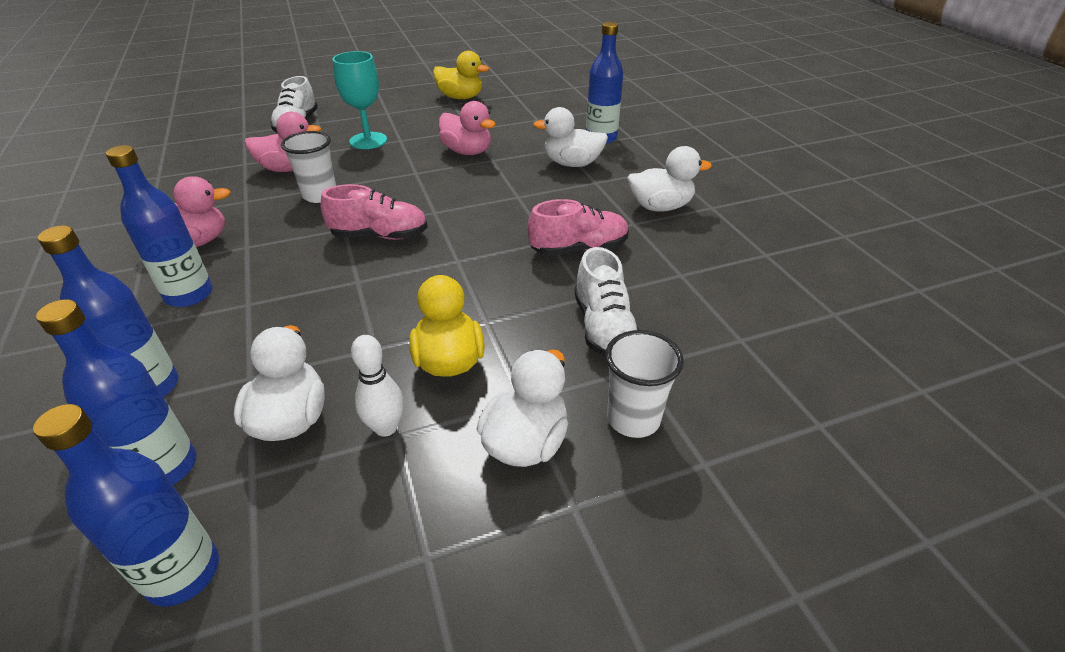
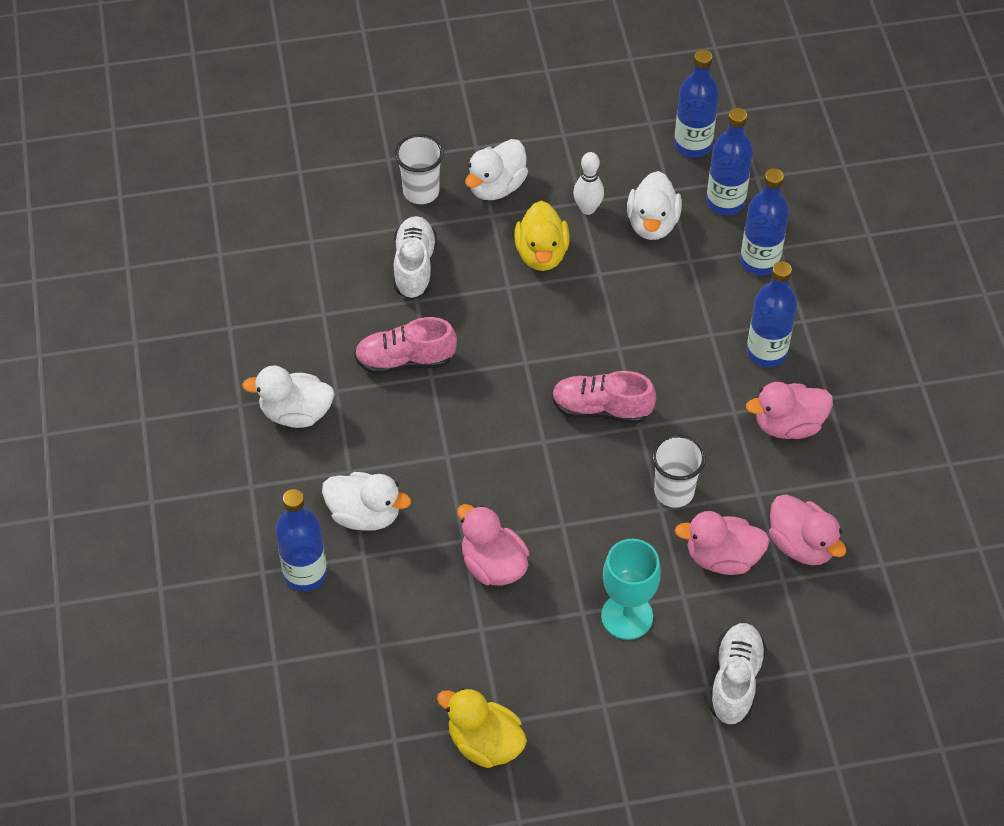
camera: 170 degrees left, 15 degrees up
none -> pink duck [769,494,846,565]

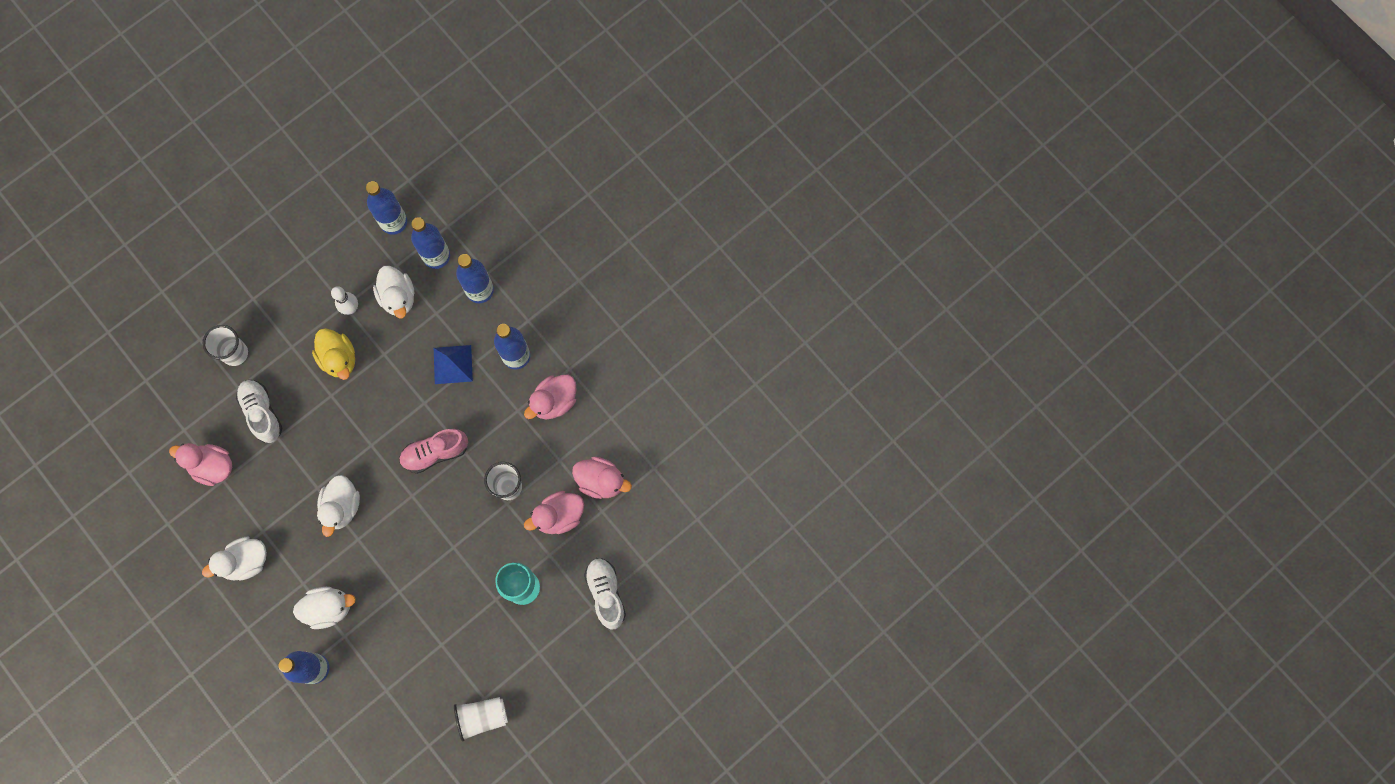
camera: 30 degrees left, 20 degrees up
pink shoe [354,317,457,374] -> none
yellow duck [437,688,527,768] -> white cup [454,697,508,742]
pink duck [457,504,529,586] -> pink duck moved to [169,443,232,486]
white duck [465,139,528,200] -> white duck moved to [317,475,360,537]
none -> blue pyramid [434,345,473,384]

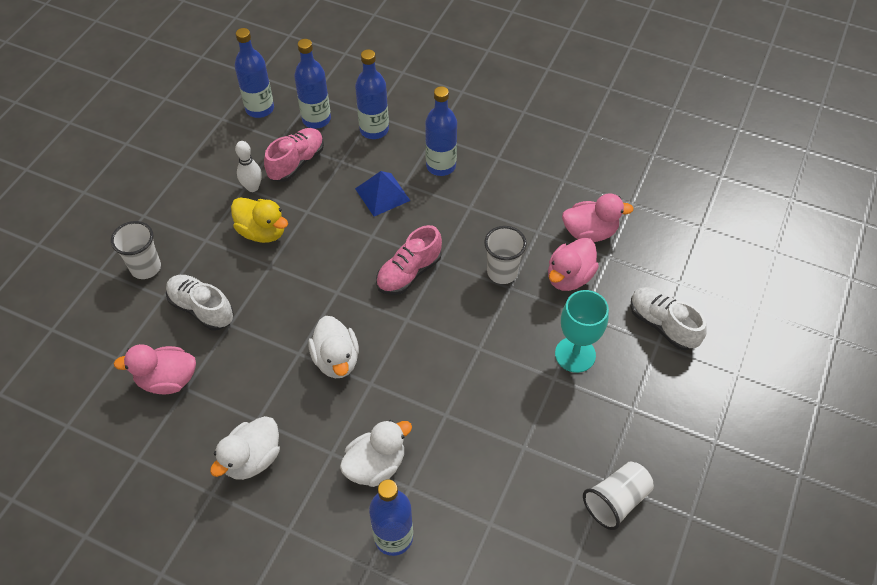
camera: 25 degrees left, 20 degrees down
white duck [373,266,415,319] -> pink shoe [264,128,324,182]
pink duck [524,375,576,419] -> none

